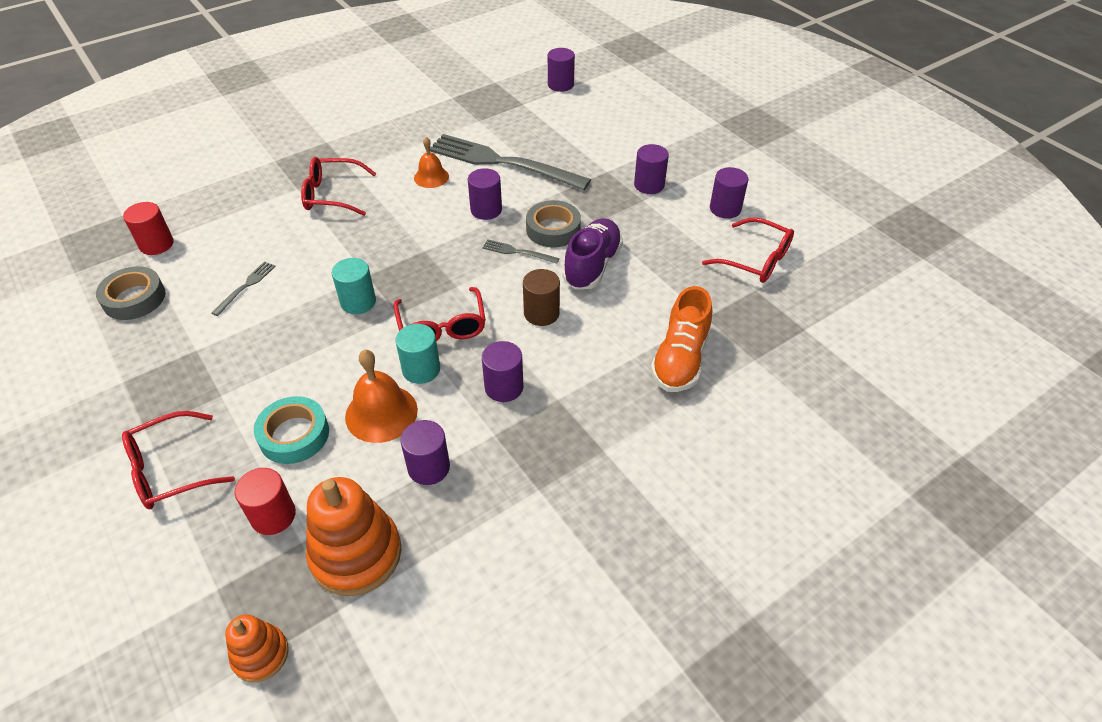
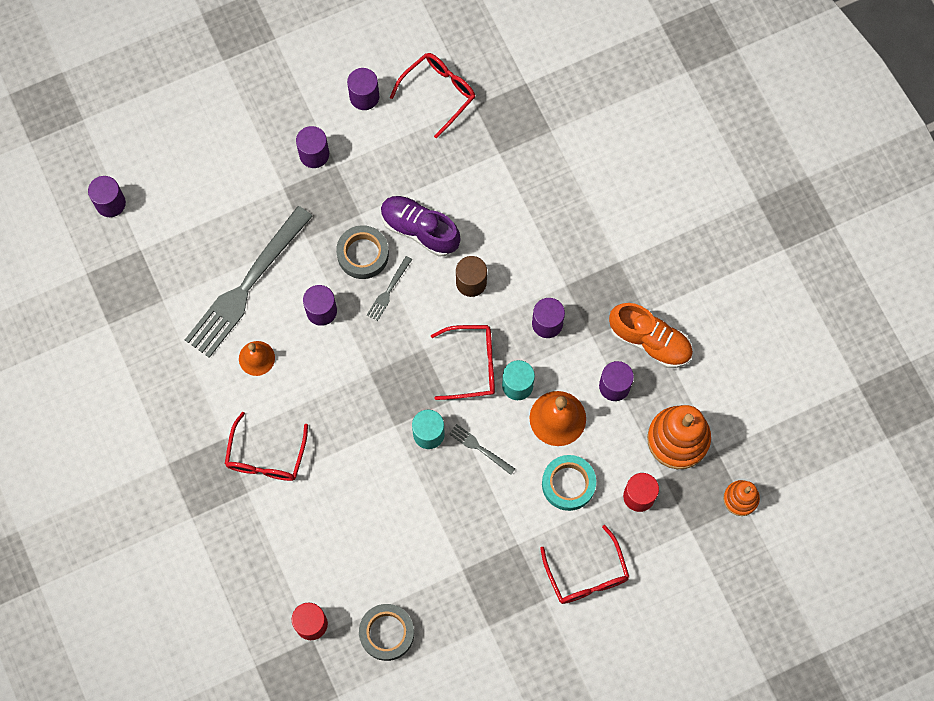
camera: 80 degrees left, 25 degrees up
grey fork [212,261,276,316] -> grey fork moved to [449,424,515,475]
orange shoe [651,286,712,392] -> orange shoe moved to [609,303,693,368]

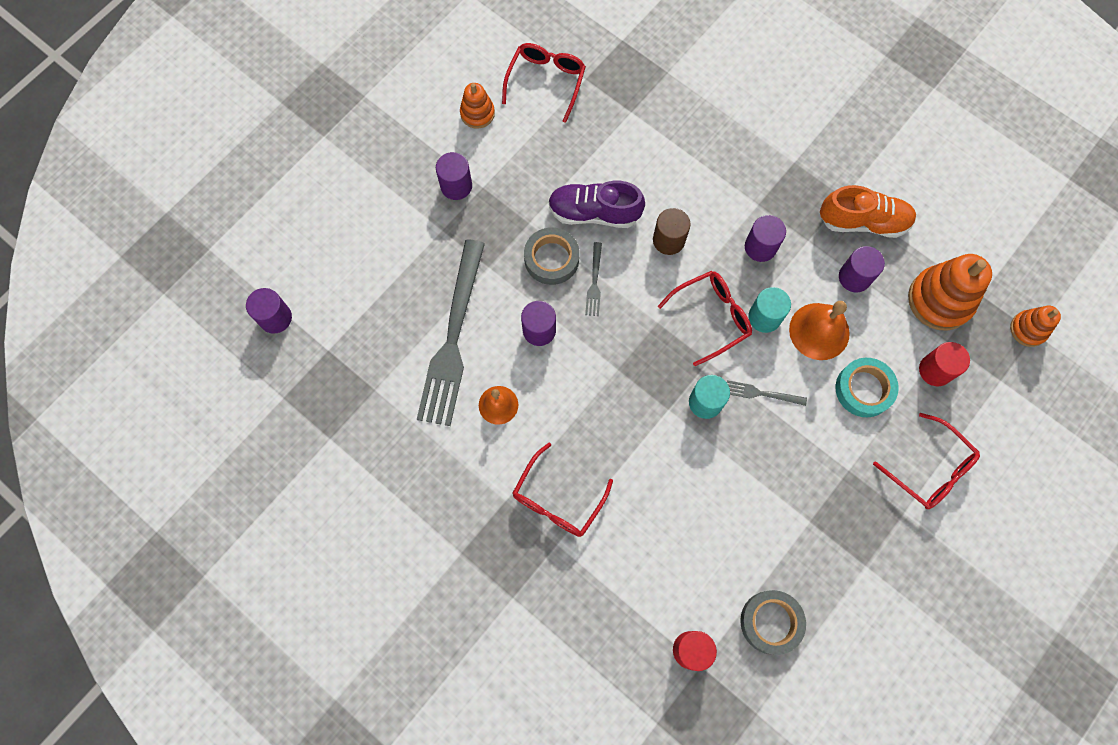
camera: 25 degrees left, 0 degrees up
red glasses [225,412,308,481] -> red glasses turned 45 degrees clockwise [513,442,613,537]
purple cylinder [347,68,379,110] -> orange stacking toy [460,83,495,129]

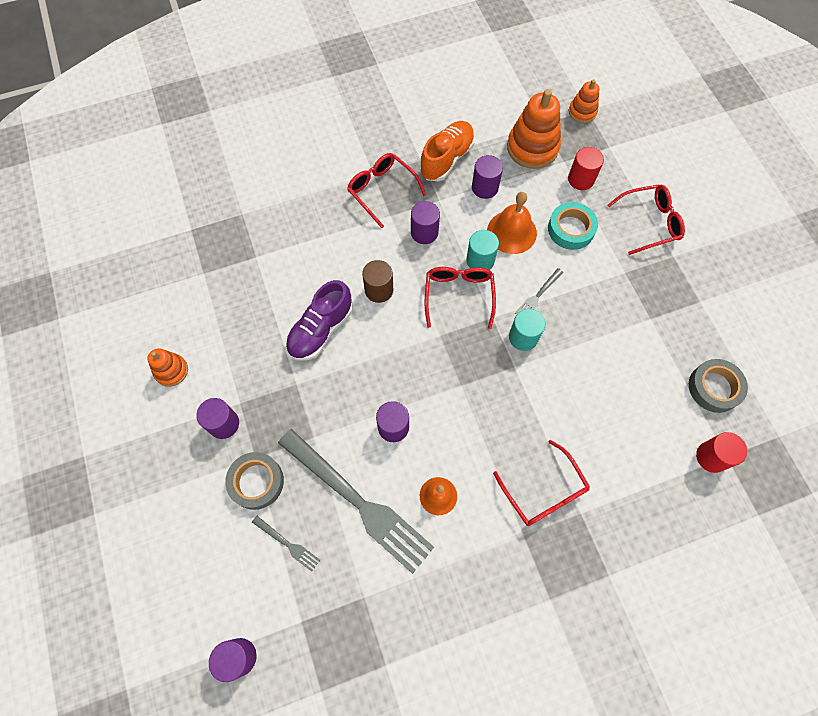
camera: 60 degrees left, 5 degrees down
red glasses [502,43,586,123] -> red glasses moved to [347,153,426,228]
grey tape [524,227,580,285] -> grey tape moved to [225,452,284,510]
grey fork [585,242,602,316] -> grey fork moved to [252,516,320,572]

